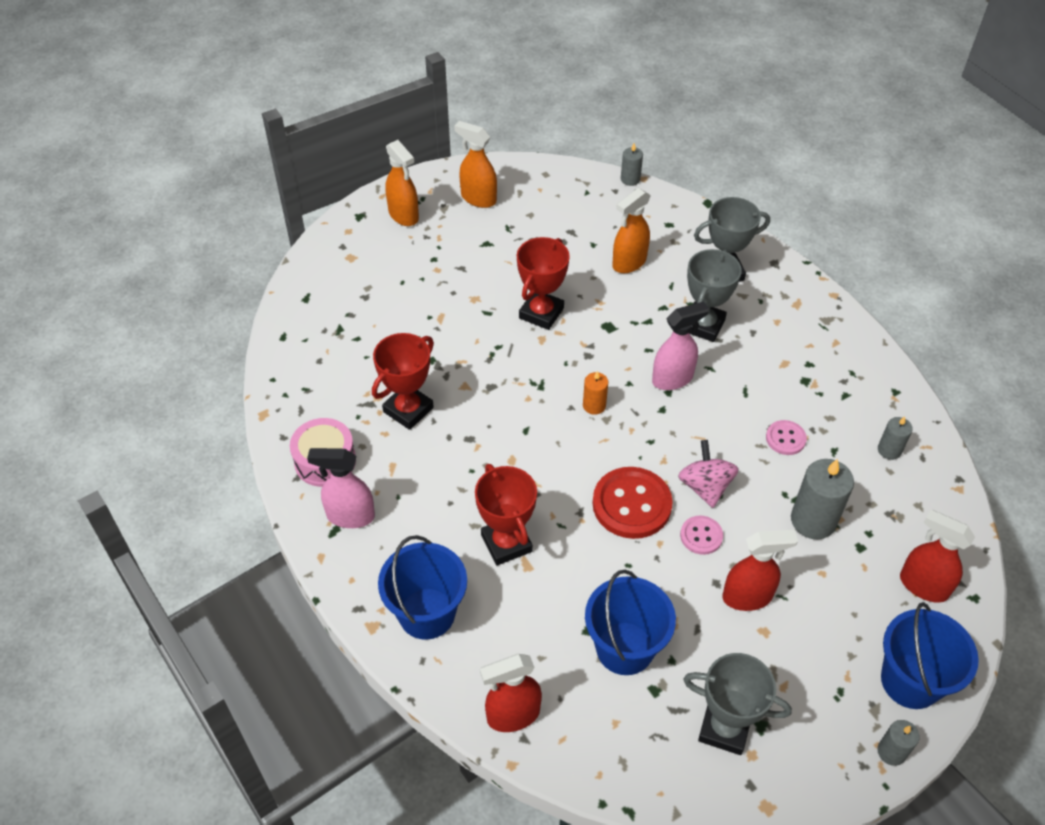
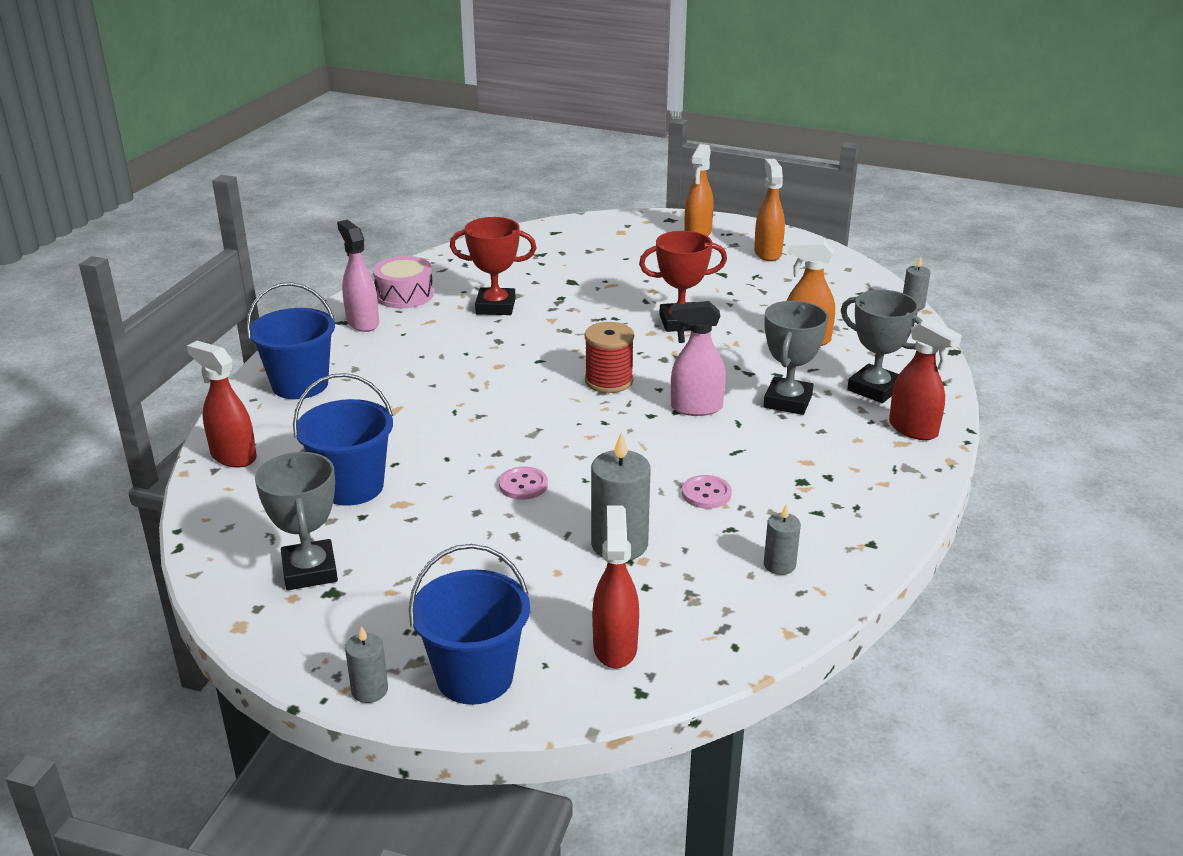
camera: 55 degrees right, 20 degrees down
red trophy [475,464,537,566] -> none
orange candle [583,371,608,415] -> red spool [585,322,634,393]
red button [593,467,673,539] -> none
pink spray bottle [652,301,709,390] -> pink spray bottle turned 150 degrees clockwise [671,301,726,416]
pink spinning top [678,440,739,508] -> none
grey trophy [687,249,742,342] -> grey trophy turned 60 degrees counterclockwise [763,301,829,415]
red spray bottle [722,529,798,611] -> red spray bottle moved to [889,318,962,440]

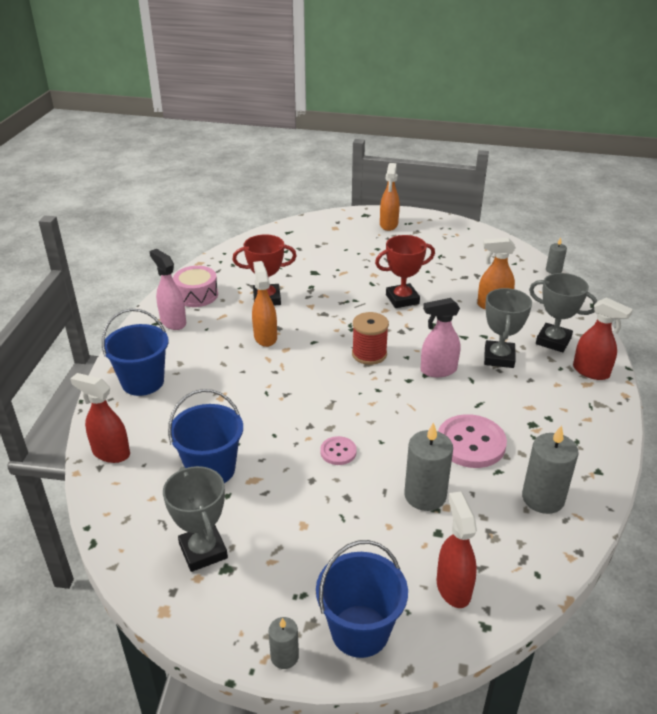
camera: 10 degrees left, 5 degrees up
pink button [682,475,732,509] -> pink button [438,414,507,468], size x1.91
orange spray bottle [754,159,785,261] -> orange spray bottle moved to [252,261,277,347]
grey candle [764,505,801,575] -> grey candle [522,425,579,514], size x1.82

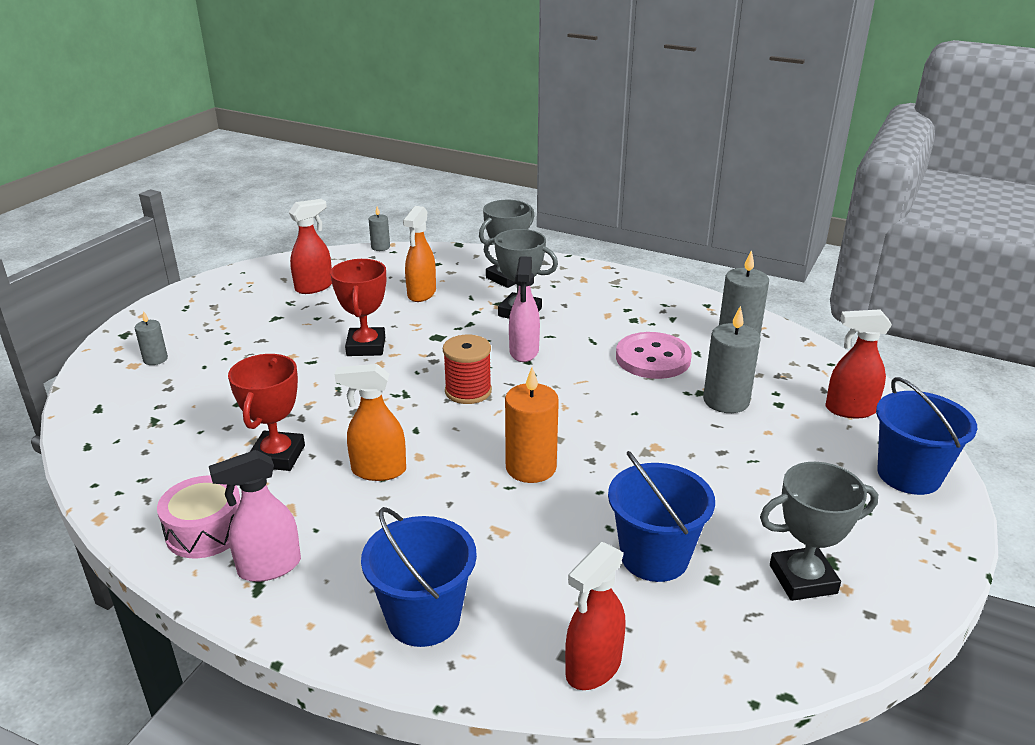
camera: 75 degrees left, 5 degrees down
grey candle [268,617,299,669] -> grey candle moved to [135,311,168,365]
pink button [320,436,357,465] -> none
orange spray bottle [380,163,400,231] -> none
red spray bottle [573,297,633,380] -> red spray bottle moved to [289,199,332,294]
none -> orange candle [505,367,559,483]

